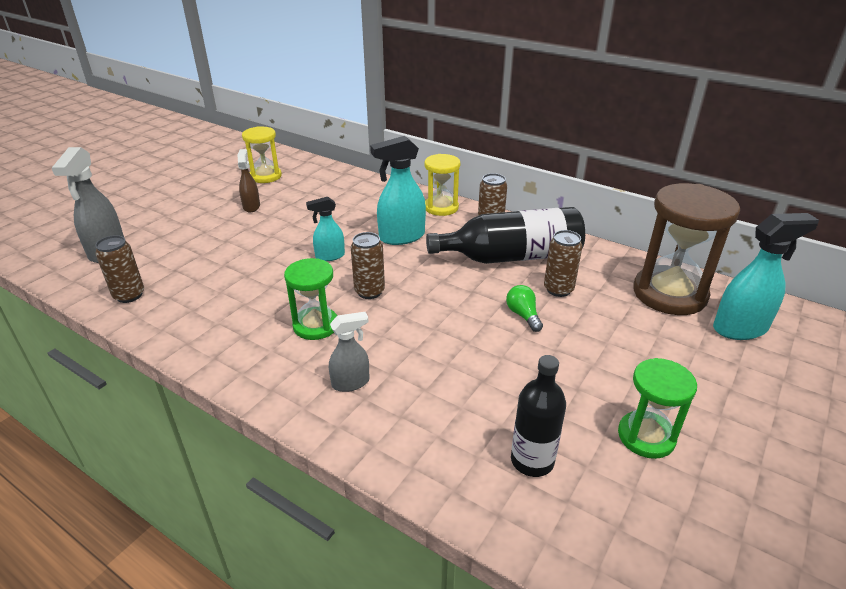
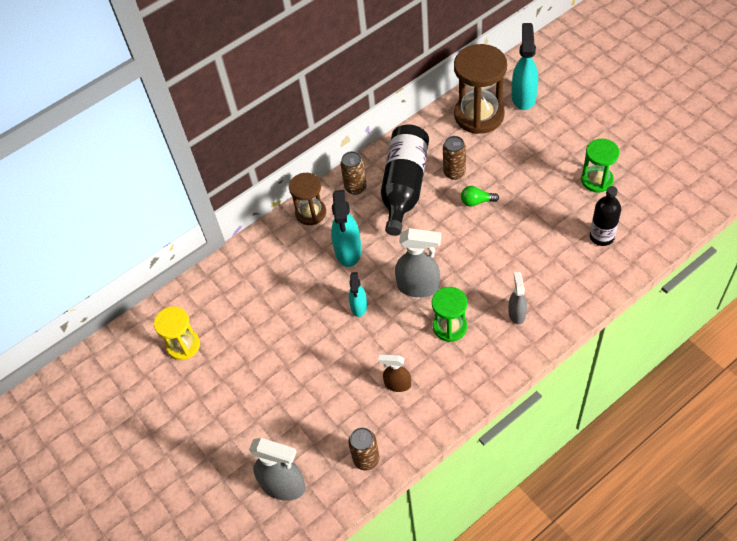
camera: 65 degrees left, 20 degrees up
brown spray bottle [237,149,260,212] -> brown spray bottle moved to [378,354,411,392]
brown can [351,232,385,299] -> grey spray bottle [395,228,441,297]
yellow hourglass [425,154,460,216] -> brown hourglass [289,173,326,225]

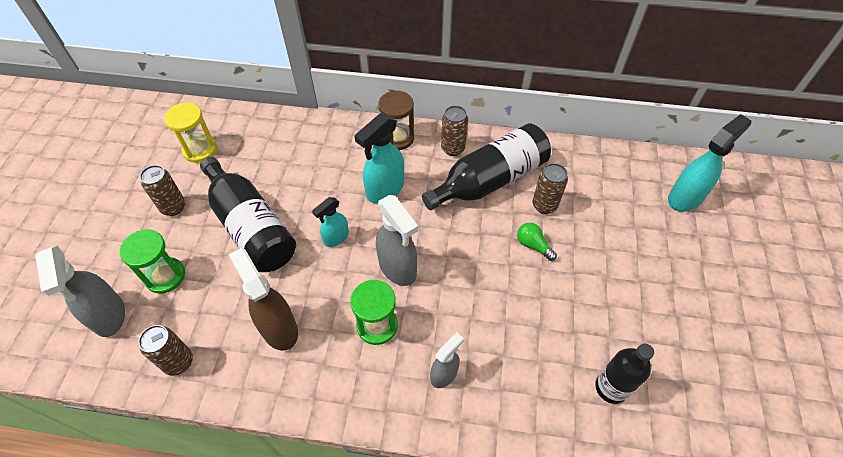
camera: 40 degrees right, 0 degrees up
brown spray bottle [378,354,411,392] -> brown spray bottle [228,248,298,351], size x1.68
brown hourglass [454,44,507,134] -> none
green hourglass [581,139,619,193] -> green hourglass moved to [120,230,185,294]
none -> brown can [140,165,185,216]
none -> black bottle [200,157,296,272]

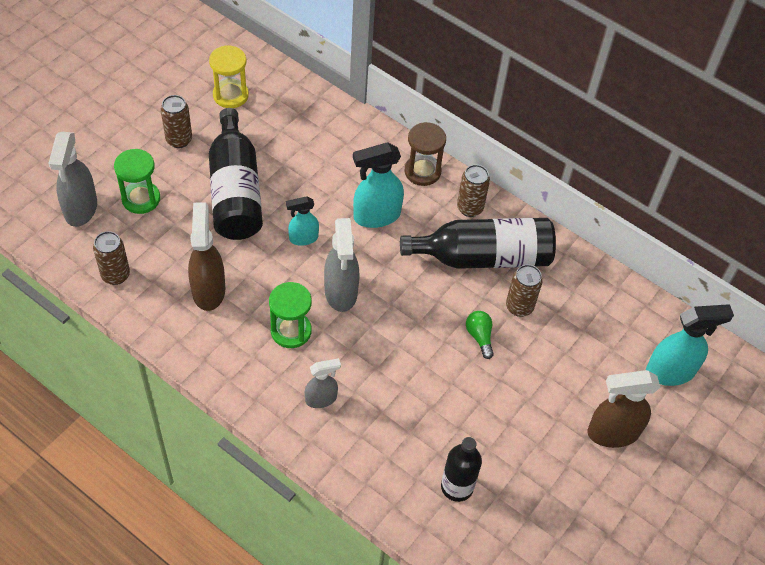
camera: 25 degrees right, 0 degrees up
none -> brown spray bottle [587,370,661,448]

